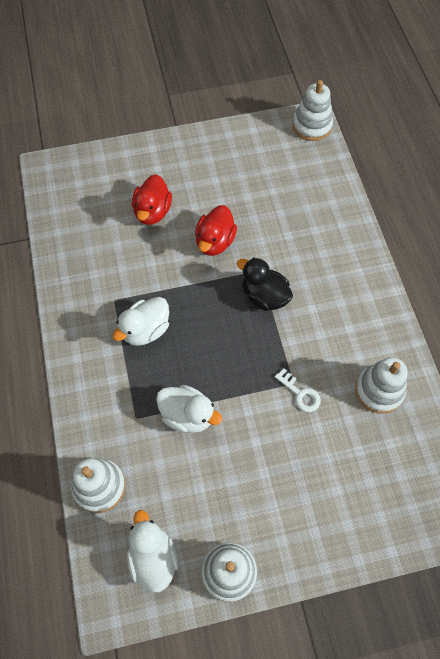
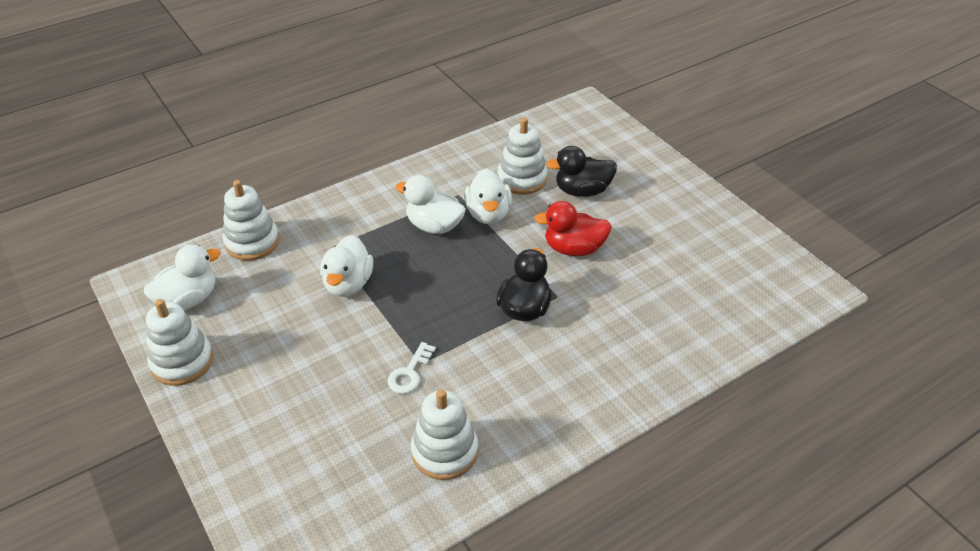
camera: 70 degrees right, 20 degrees down
red duck [132,174,172,225] -> black duck [546,146,617,197]
white stacking toy [292,80,333,141] -> white stacking toy moved to [498,118,548,194]
none -> white duck [465,169,512,224]

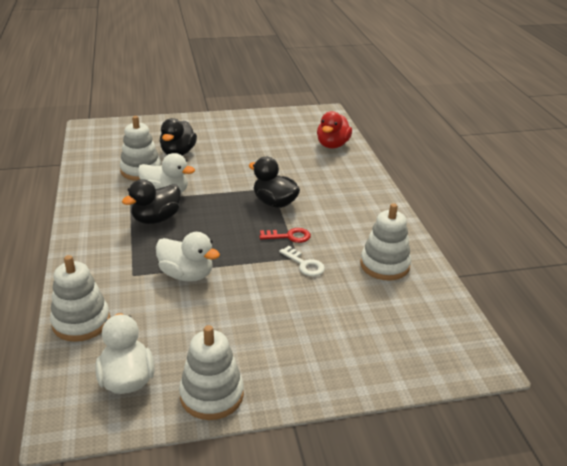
camera: 70 degrees left, 10 degrees down
white duck [395,175,466,234] -> black duck [122,179,181,224]
red duck [534,201,612,256] -> red duck moved to [317,111,352,149]
none -> red key [259,228,311,243]

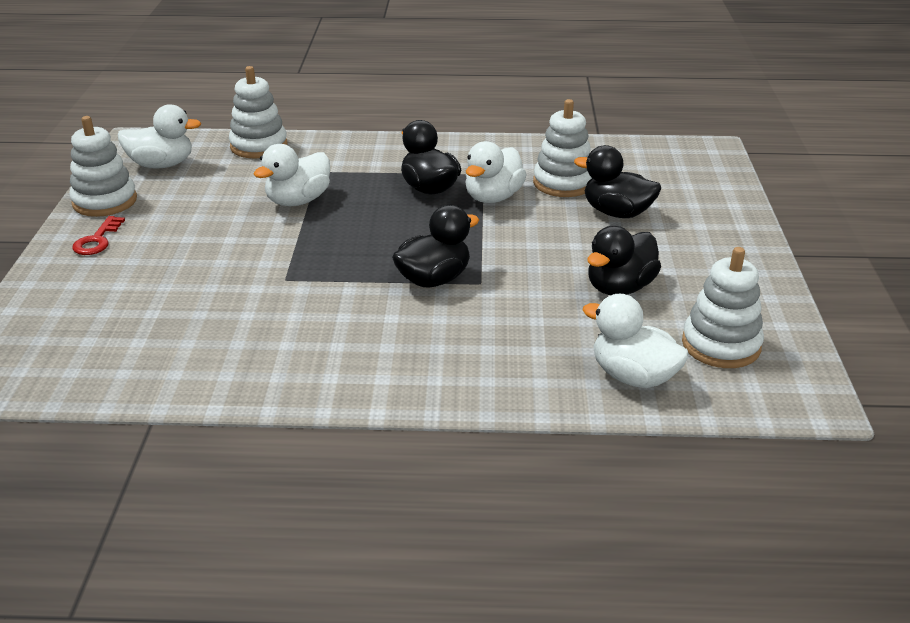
camera: 105 degrees right, 0 degrees up
red key [259,228,311,243] -> red key moved to [72,216,125,255]
white key [279,246,325,276] -> none
red duck [317,111,352,149] -> white duck [583,294,689,388]
white stacking toy [360,203,411,281] -> white stacking toy moved to [682,247,764,368]
none -> black duck [587,226,661,295]

